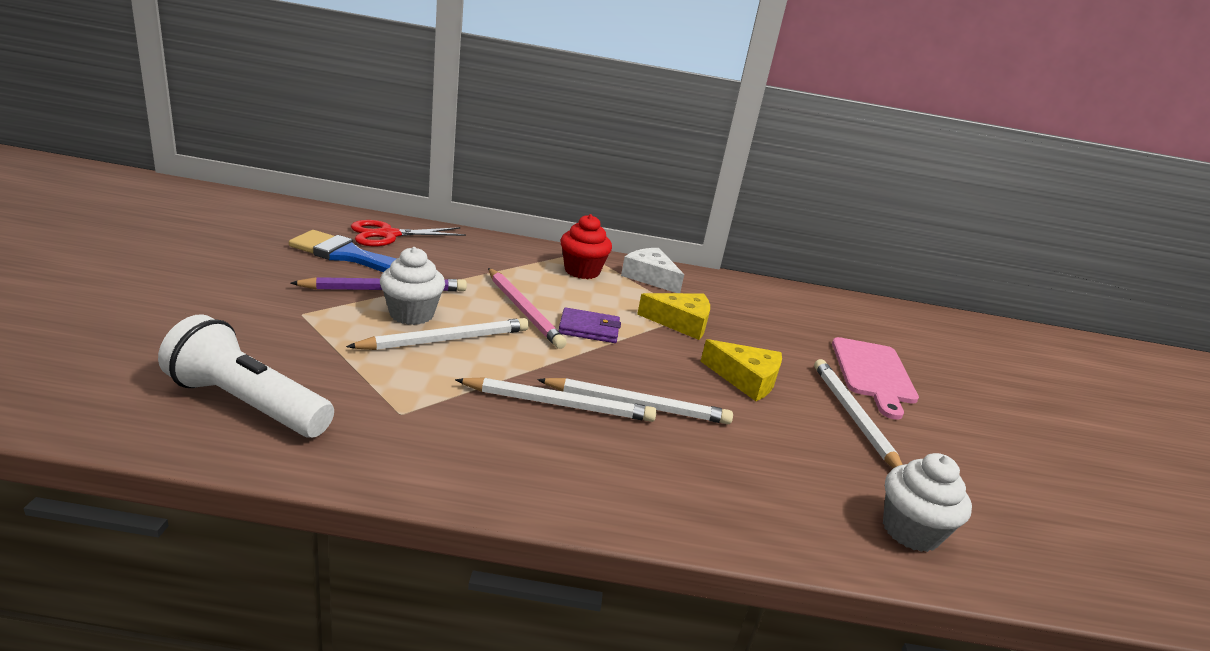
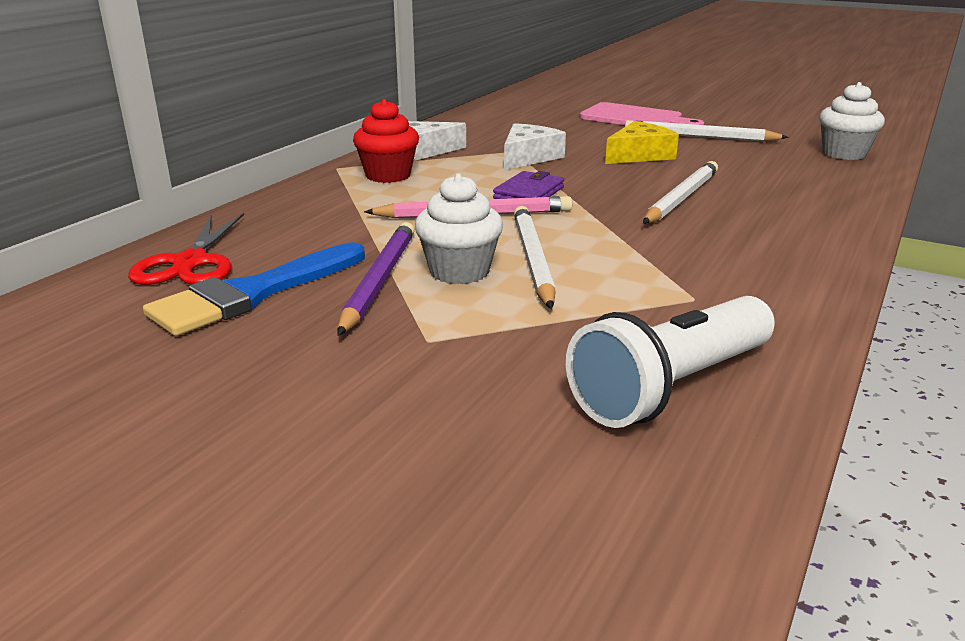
camera: 60 degrees left, 0 degrees up
white pencil [455,377,657,422] -> none
yellow cheese [637,293,710,340] -> white cheese [504,123,566,170]

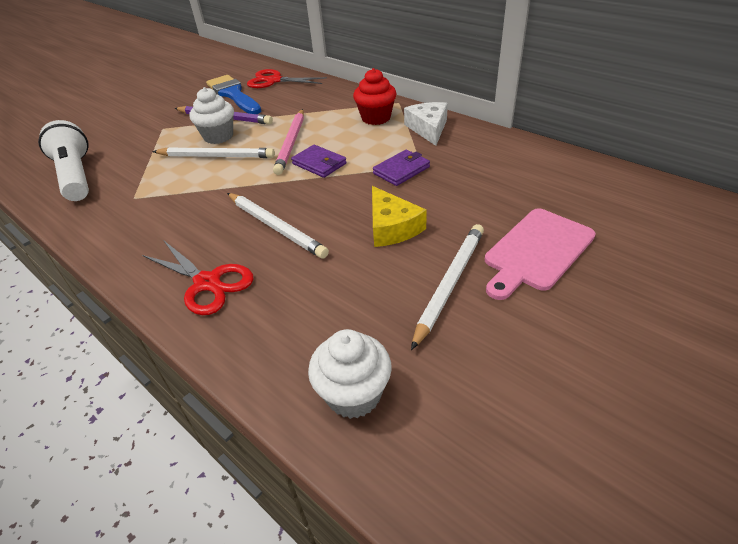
camera: 105 degrees right, 15 degrees up
white cheese [504,123,566,170] -> purple wallet [373,150,430,186]
none -> red scissors [142,240,253,315]

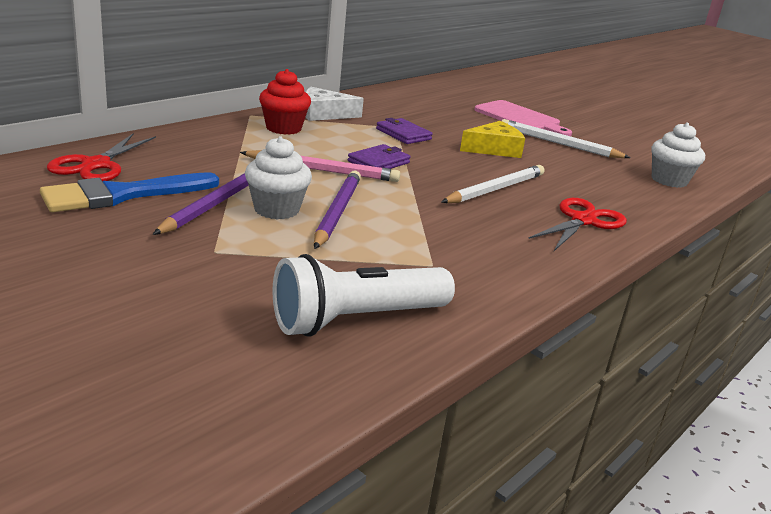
camera: 95 degrees left, 15 degrees down
white pencil [152,147,275,158] -> purple pencil [314,170,361,249]

